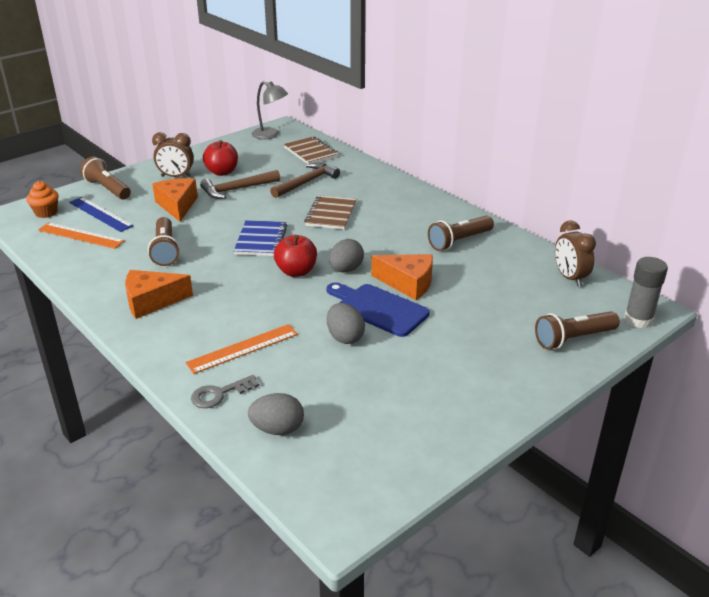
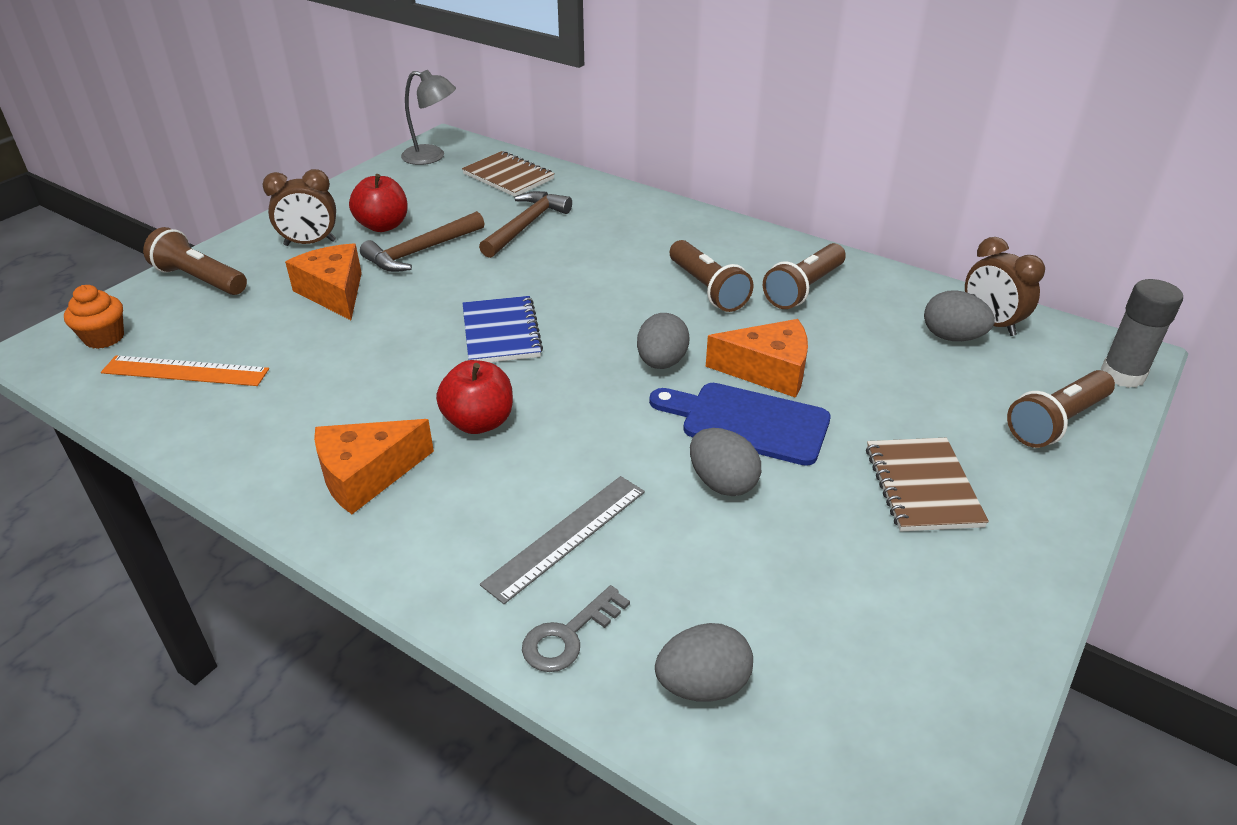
camera: 15 degrees left, 5 degrees up
blue ruler [69,197,134,232] -> none
brown flashlight [148,217,180,266] -> brown flashlight moved to [670,240,753,312]
orange ruler [185,324,298,374] -> grey ruler [480,476,645,604]
red apple [274,235,317,277] -> red apple moved to [436,360,513,434]
brown notebook [304,195,356,230] -> brown notebook moved to [866,438,989,531]
none -> grey egg [924,290,995,341]

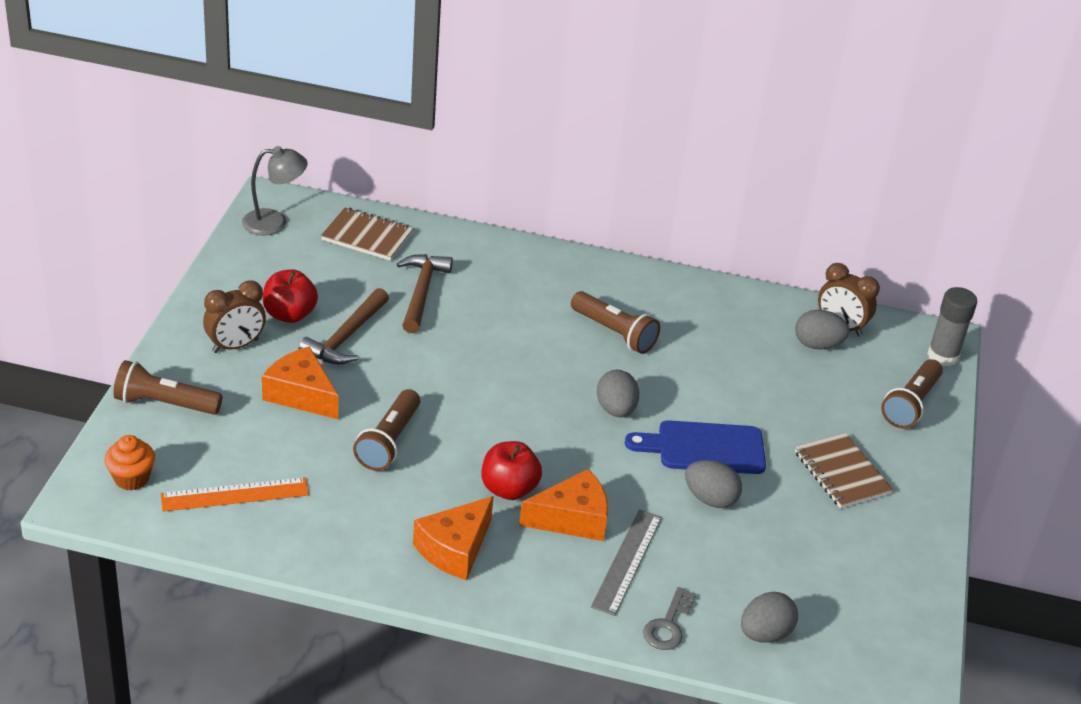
camera: 25 degrees left, 0 degrees up
blue notebook [463,296,543,362] -> none
orange cheese [706,319,808,398] -> orange cheese moved to [519,469,608,541]
brown flashlight [763,243,846,309] -> brown flashlight moved to [353,389,420,471]

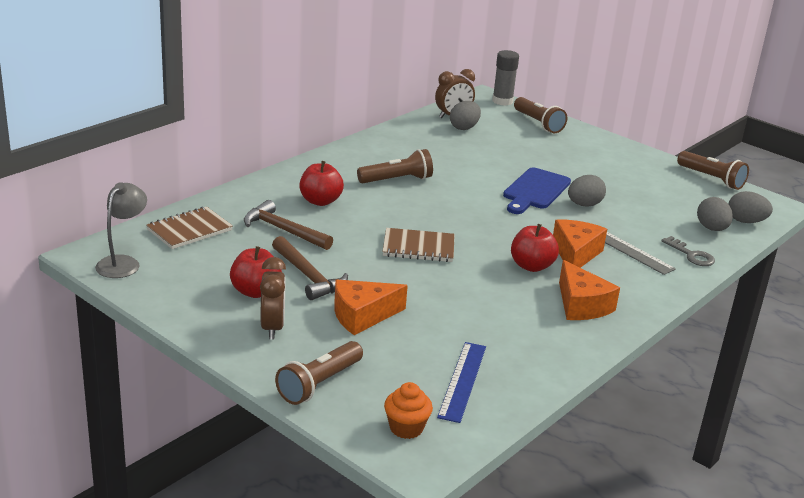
camera: 60 degrees left, 10 degrees down
orange ruler [160,477,309,512] -> blue ruler [437,342,486,423]
brown flashlight [353,389,420,471] -> brown flashlight moved to [677,151,749,190]
grey egg [597,370,639,417] -> grey egg moved to [728,191,773,223]
brown notebook [795,433,893,509] -> brown notebook moved to [382,228,455,262]
none -> red apple [300,161,344,206]

